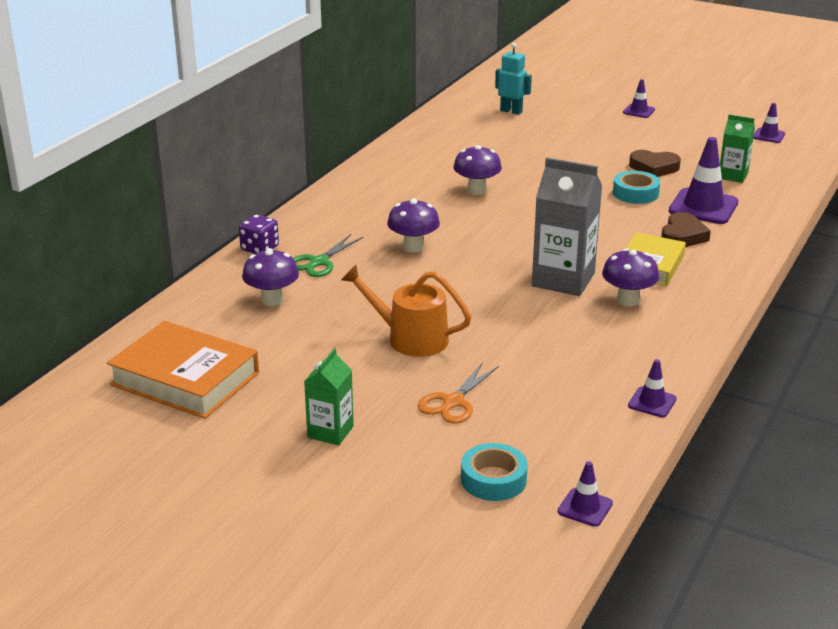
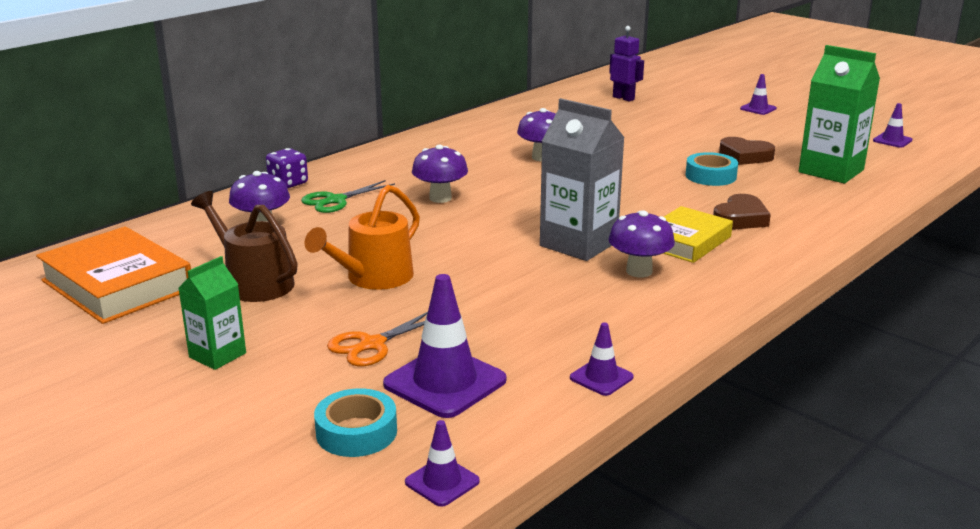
camera: 15 degrees right, 5 degrees down
orange watering can [341,265,472,357] -> orange watering can turned 90 degrees counterclockwise [304,185,420,290]
turquoise robot [495,43,532,115] -> purple robot [609,26,644,101]
purple traffic cone [669,137,738,224] -> purple traffic cone moved to [383,274,506,418]
green carton [720,114,755,183] -> green carton [799,45,880,183], size x1.74
none -> brown watering can [191,191,298,302]

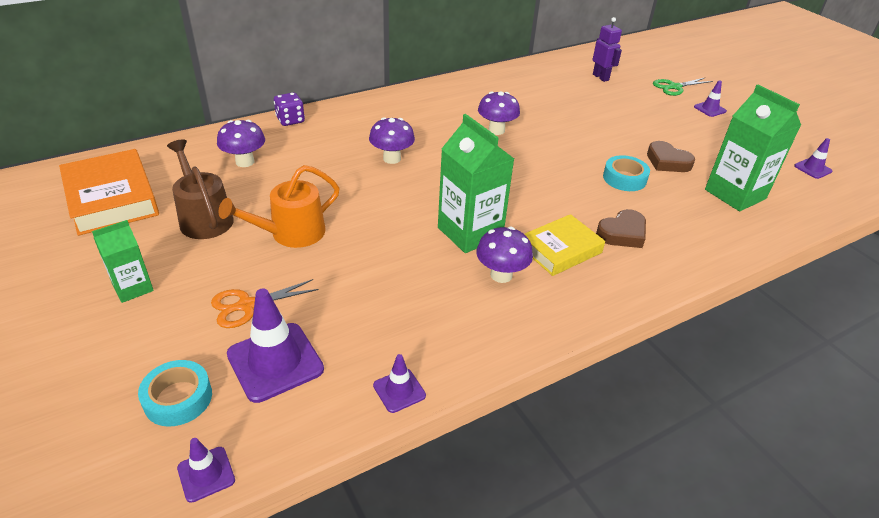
camera: 15 degrees right, 15 degrees up
green scissors [301,180,395,213] -> green scissors moved to [653,78,713,96]
grey carton [540,98,625,261] -> green carton [438,114,514,253]

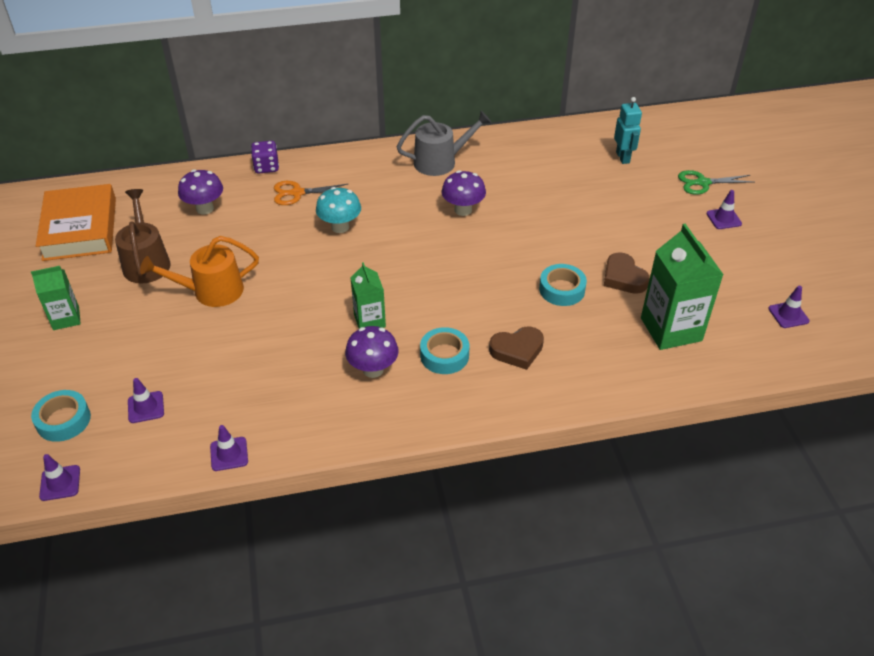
camera: 20 degrees right, 5 degrees up
orange scissors [211,279,318,328] -> orange scissors moved to [274,181,348,205]
purple traffic cone [227,288,324,403] -> purple traffic cone [128,378,164,423], size x0.52
purple mushroom [369,117,415,164] -> turquoise mushroom [316,187,361,233]
green carton [438,114,514,253] -> green carton [350,262,386,328], size x0.58
yellow book [524,214,605,276] -> turquoise tape [420,327,469,374]
purple robot [593,17,622,82] -> turquoise robot [614,97,642,164]
none -> grey watering can [397,111,491,176]

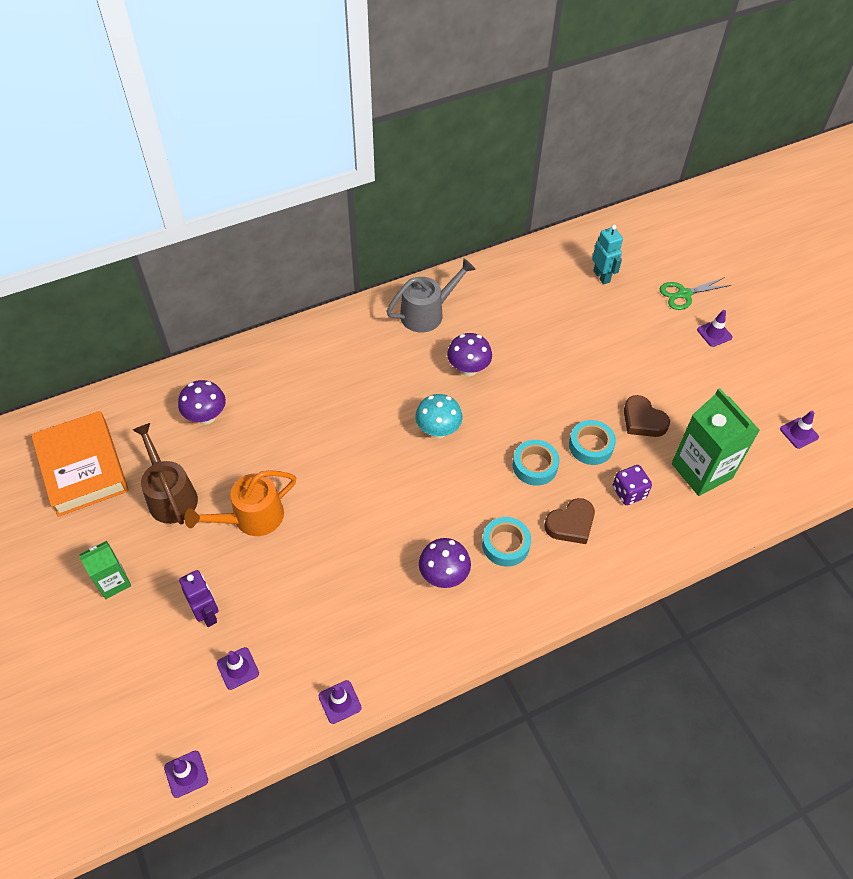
camera: 15 degrees left, 10 degrees up
turquoise tape [31,390,91,442] -> turquoise tape moved to [513,440,559,486]
purple dice [251,141,279,174] -> purple dice moved to [613,465,652,505]
orange scissors [274,181,348,205] -> none
turquoise mushroom [316,187,361,233] -> turquoise mushroom moved to [415,394,463,438]
green carton [350,262,386,328] -> none
none -> purple robot [179,570,219,627]

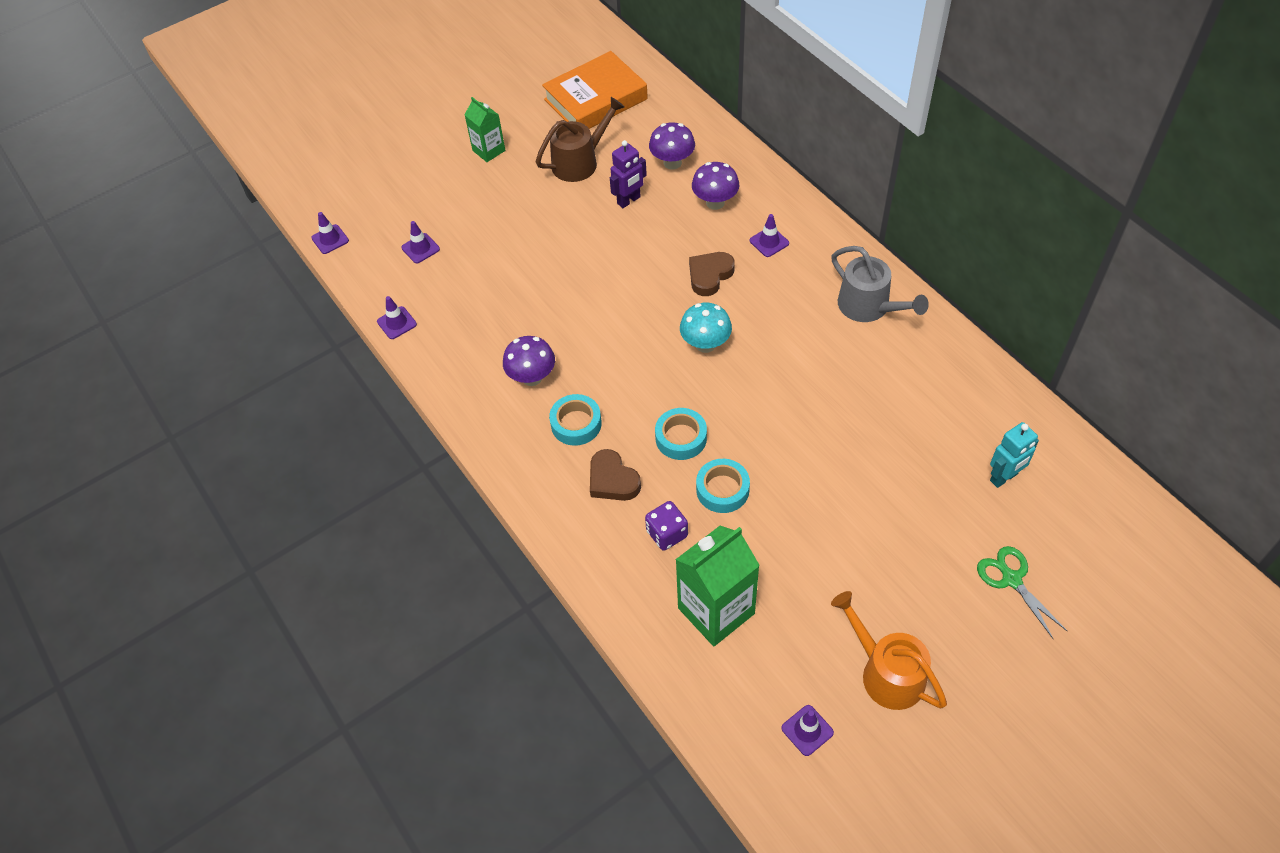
camera: 85 degrees right, 0 degrees up
purple robot [179,570,219,627] -> purple robot moved to [610,140,647,208]
orange watering can [184,470,296,536] -> orange watering can moved to [831,591,947,710]
purple mushroom [447,333,492,376] -> purple mushroom moved to [692,162,739,210]
brown heart [624,395,670,437] -> brown heart moved to [689,252,735,296]
purple traffic cone [697,310,732,347] -> purple traffic cone moved to [750,214,789,257]

